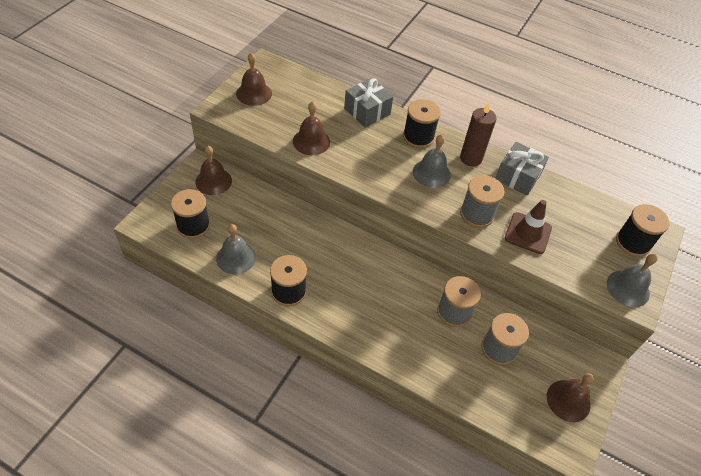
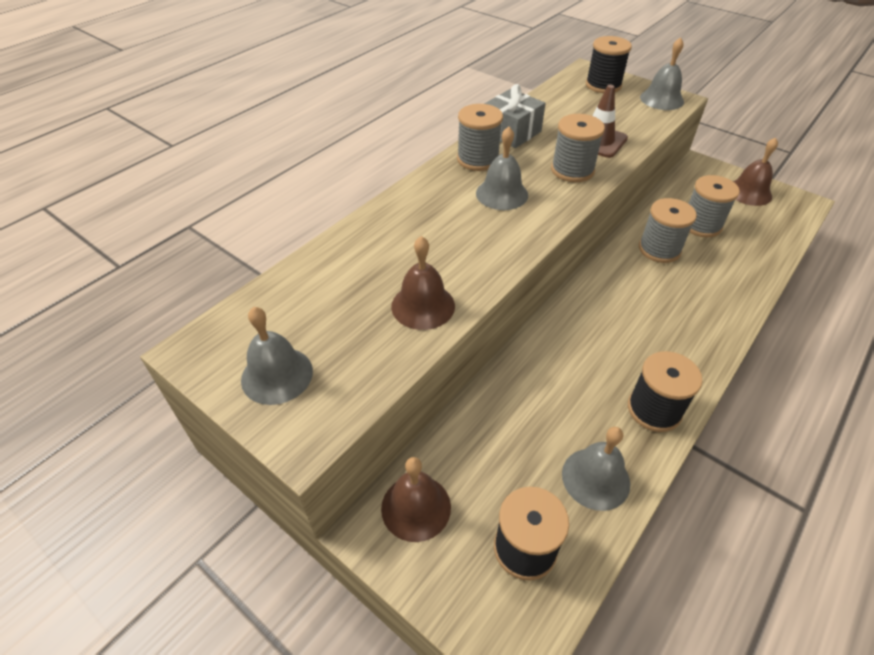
camera: 75 degrees left, 5 degrees down
brown bell [236,53,272,106] -> grey bell [241,307,313,405]
grey gift [344,78,393,127] -> none
black spool [403,99,441,148] -> none
brown candle [460,103,497,166] -> grey spool [457,104,503,171]

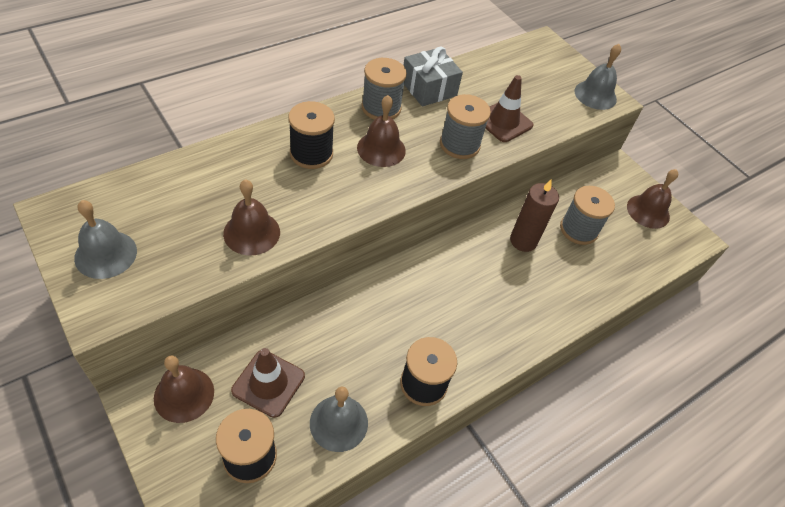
camera: 10 degrees right, 5 degrees up
grey bell [476,127,528,210] -> brown bell [357,95,406,167]
black spool [586,36,632,93] -> black spool moved to [288,101,335,169]
grey spool [639,198,697,263] -> brown candle [510,180,559,252]
none -> brown traffic cone [231,348,305,418]

